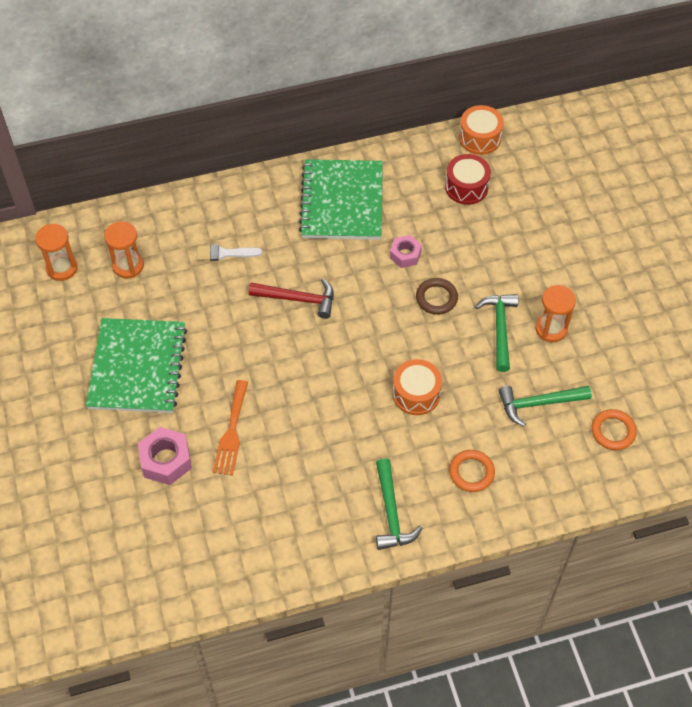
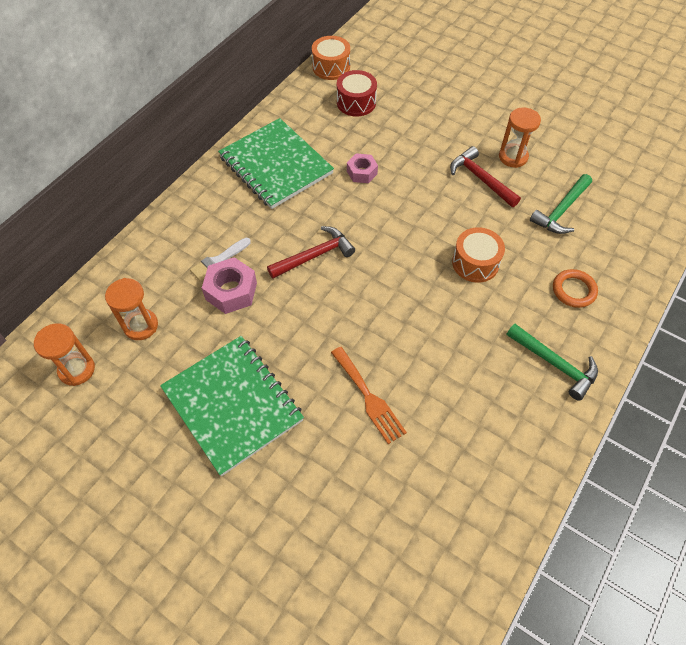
camera: 40 degrees left, 0 degrees up
pink nut [138,427,192,485] -> pink nut moved to [202,257,257,314]
brown ring [416,278,458,315] -> none
green hammer [475,294,519,372] -> red hammer [450,146,521,207]
orange ring [591,409,637,450] -> none

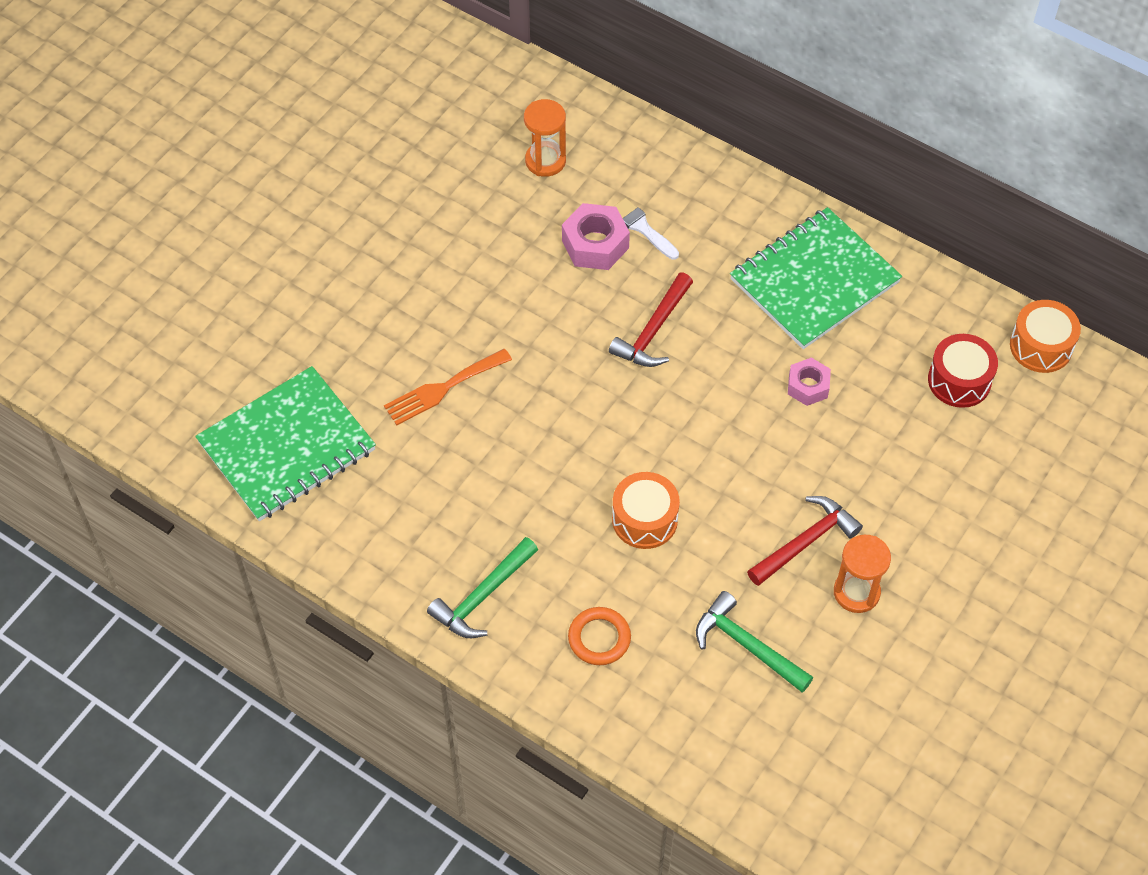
camera: 90 degrees right, 0 degrees up
orange hourglass [34,323,95,386] -> none
green notebook [160,336,304,476] -> green notebook moved to [195,366,376,521]
red hammer [267,226,355,279] -> red hammer turned 60 degrees clockwise [609,273,693,367]

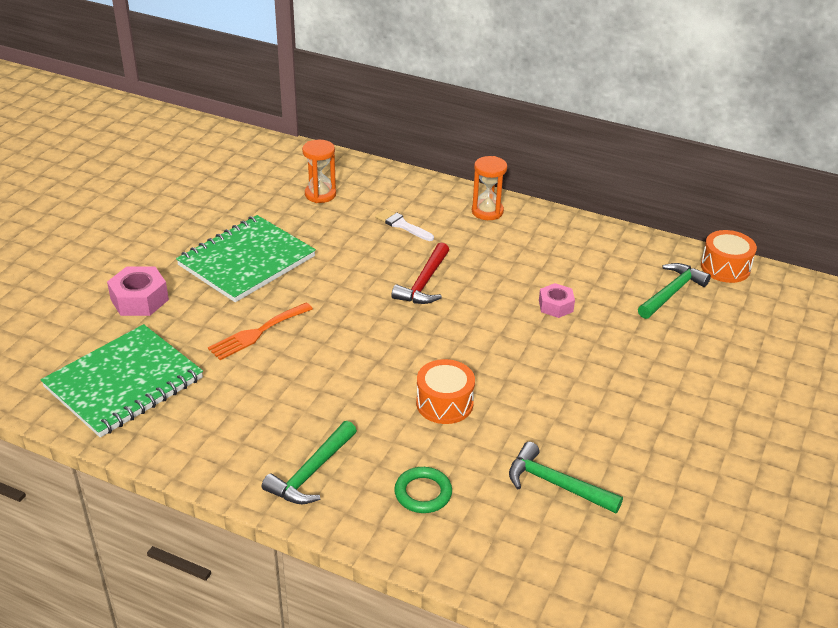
camera: 10 degrees left, 20 degrees down
pink nut [562,203,630,270] -> pink nut moved to [107,267,169,316]
orange ring [568,607,631,665] -> green ring [394,467,452,513]
green notebook [730,207,902,349] -> green notebook moved to [176,215,316,302]
red hammer [747,496,863,586] -> none
orange hourglass [834,535,891,613] -> orange hourglass moved to [472,156,507,220]
red drum [928,334,998,408] -> green hammer [638,263,711,319]

